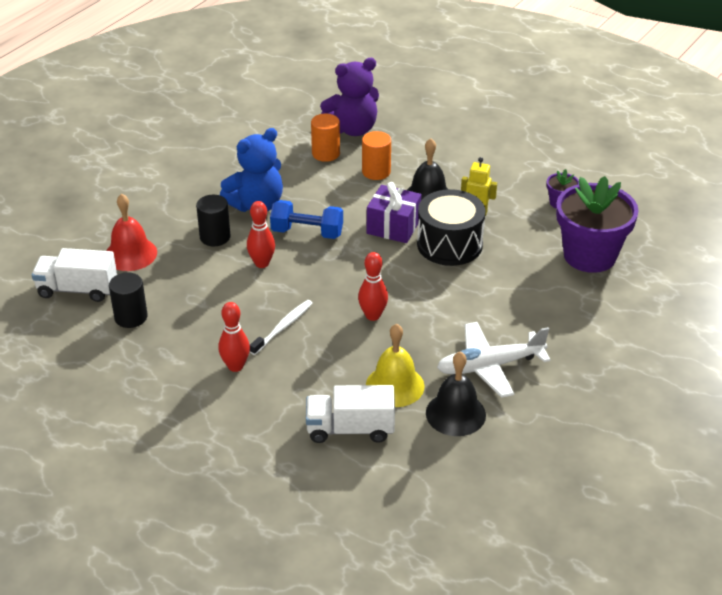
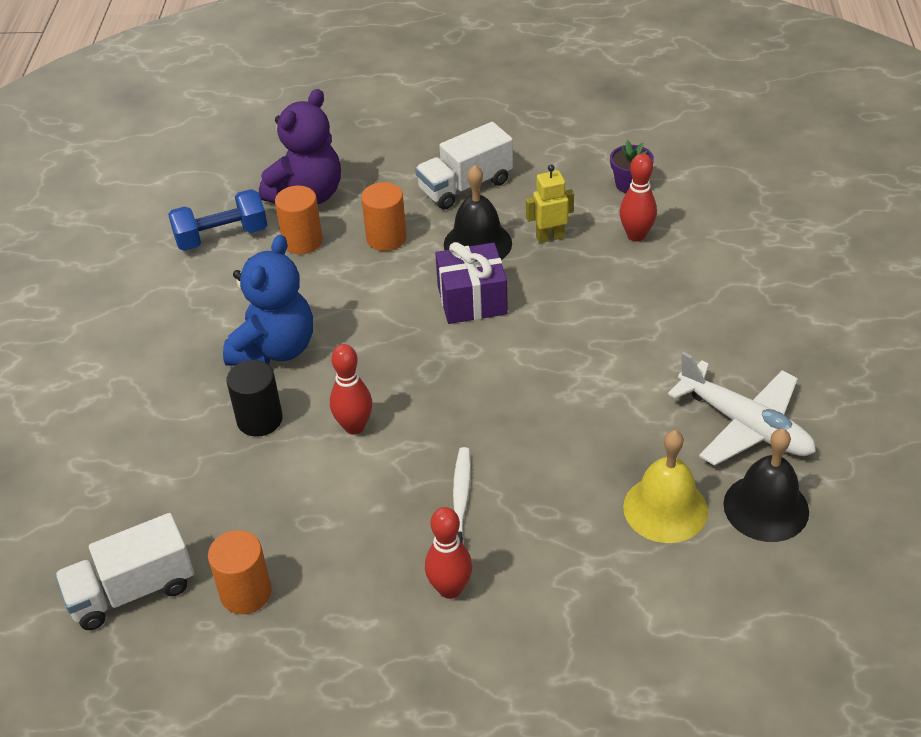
camera: 30 degrees left, 5 degrees up
red bell [106,194,157,271] -> none
black cylinder [109,272,148,328] -> orange cylinder [208,530,272,614]
blue dumbbell [270,200,343,239] -> blue dumbbell moved to [168,189,267,251]
white truck [306,385,395,443] -> white truck moved to [415,122,513,209]
red bowling pin [358,252,388,321] -> red bowling pin moved to [620,153,657,242]
black drum [417,189,485,266] -> none
white plane [437,322,551,398] -> white plane turned 90 degrees counterclockwise [668,352,816,466]
purple flower pot [556,176,639,273] -> none

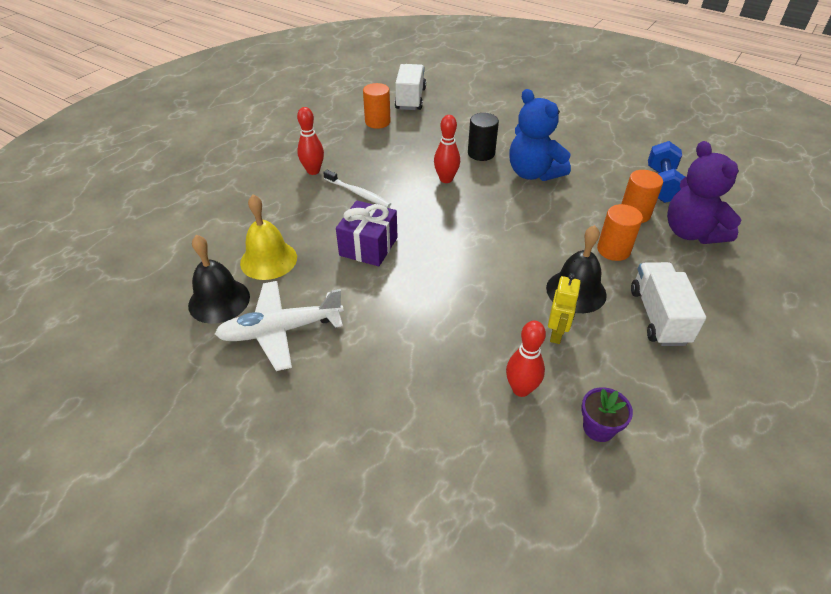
camera: 120 degrees right, 0 degrees up
purple gift [435,242,508,324] -> purple gift moved to [336,200,397,266]

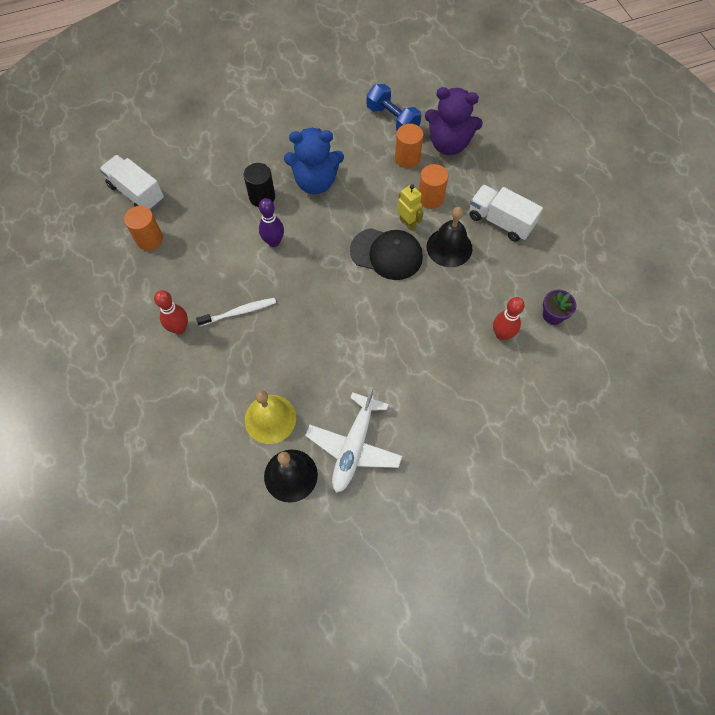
camera: 55 degrees left, 20 degrees up
purple gift [336,200,397,266] -> none
red bowling pin [434,115,460,183] -> purple bowling pin [259,198,284,247]
yellow robot [548,273,581,344] -> yellow robot moved to [397,184,424,231]
none -> black cap [350,228,423,280]

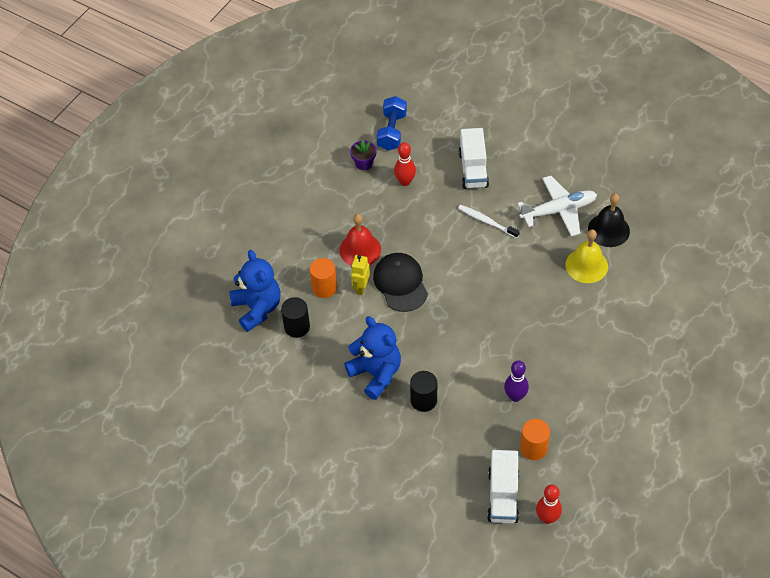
camera: 125 degrees left, 10 degrees down
red bowling pin [154,290,188,334] -> red bowling pin moved to [536,485,562,524]
white toothbrush [196,298,276,326] -> white toothbrush moved to [458,205,520,238]
purple bowling pin [259,198,284,247] -> purple bowling pin moved to [504,361,529,402]
blue dumbbell [367,84,421,131] -> blue dumbbell moved to [377,96,407,151]
orange cylinder [395,124,423,168] -> black cylinder [281,297,310,338]
purple teddy bear [425,87,483,155] -> blue teddy bear [229,250,281,332]
black bell [426,207,472,267] -> red bell [339,214,381,266]
white truck [470,185,543,242] -> white truck moved to [459,128,489,189]

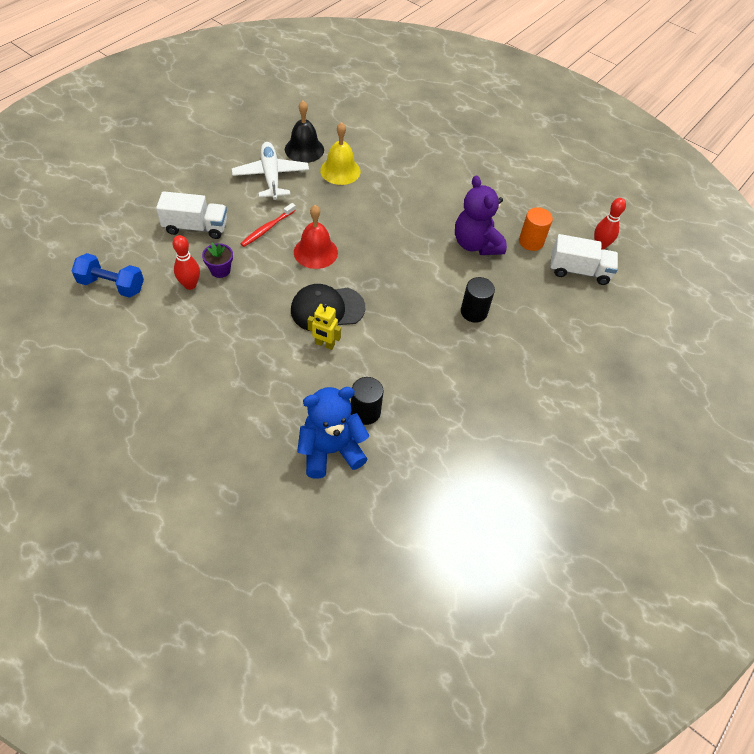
camera: 90 degrees left, 0 degrees up
orange cylinder [310,258,337,298] -> none
red bell [339,214,381,266] -> red bell moved to [294,205,338,269]
blue teddy bear [344,316,401,400] -> none
purple flower pot [350,140,377,170] -> purple flower pot moved to [202,243,233,278]
white toothbrush [458,205,520,238] -> red toothbrush [240,203,296,247]
purple bowling pin [504,361,529,402] -> purple teddy bear [455,175,507,255]

